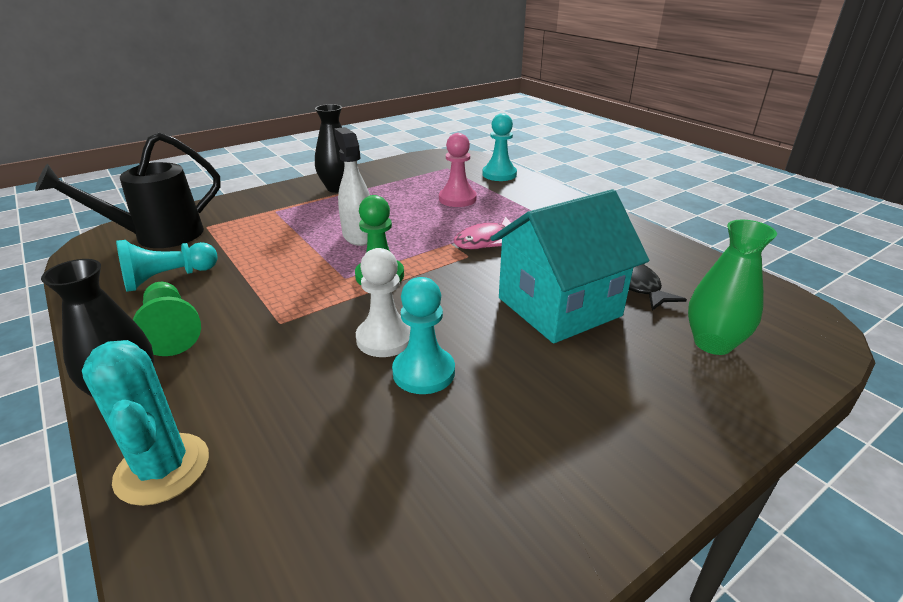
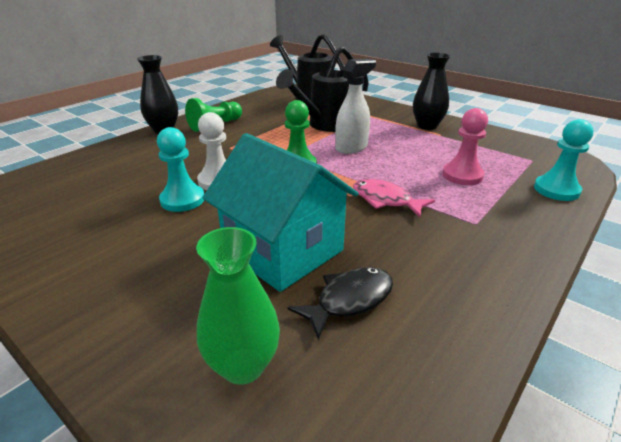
camera: 75 degrees right, 0 degrees up
turquoise cactus [82,340,209,506] -> none
turquoise pawn [116,240,218,292] -> none
none -> black watering can [276,46,354,132]

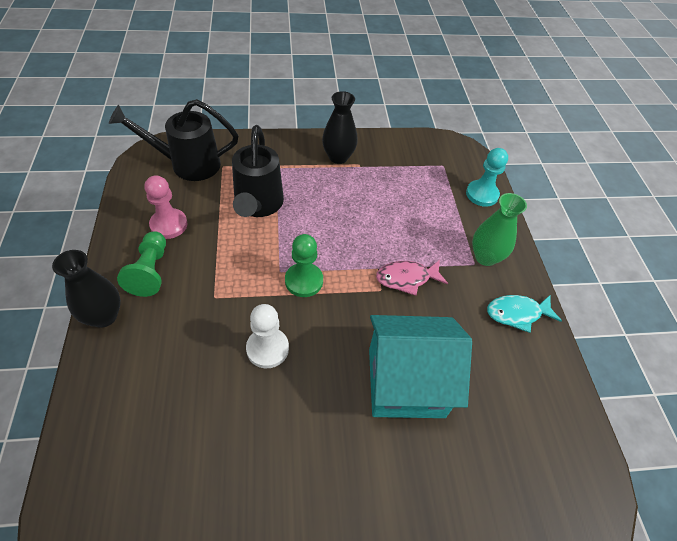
camera: 50 degrees left, 20 degrees up
turquoise pawn [157,127,204,212] -> none
green vase [196,227,280,385] -> green vase moved to [472,193,527,266]
black fish [288,267,393,340] -> none
white spray bottle [335,59,376,154] -> none
pink pawn [442,108,488,185] -> pink pawn moved to [144,175,187,239]
none -> turquoise fish [487,295,562,333]

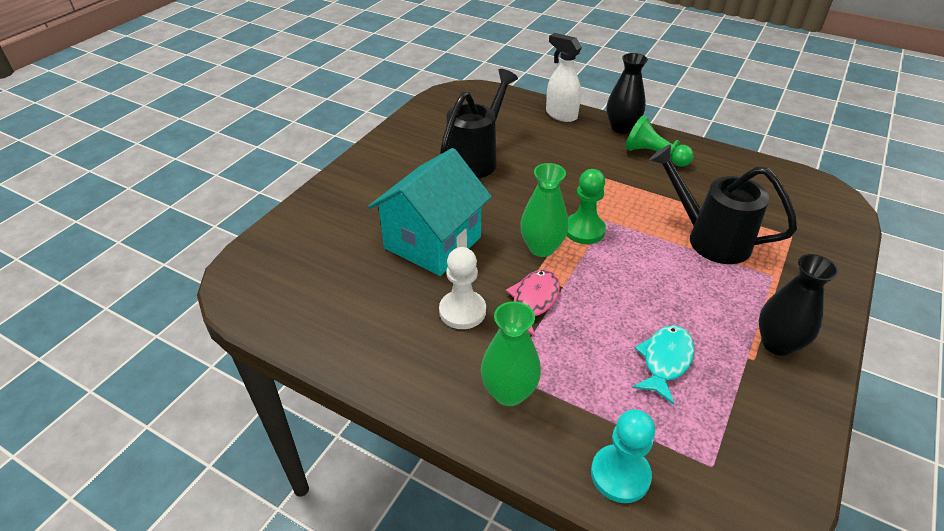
camera: 130 degrees right, 10 degrees down
black watering can [109,99,238,181] -> black watering can moved to [440,69,518,179]
pink pawn [144,175,187,239] -> none
white pawn [246,304,289,368] -> white pawn moved to [439,247,486,329]
turquoise fish [487,295,562,333] -> turquoise fish moved to [632,325,694,405]
none -> green vase [520,163,569,257]
none -> white spray bottle [546,33,582,122]

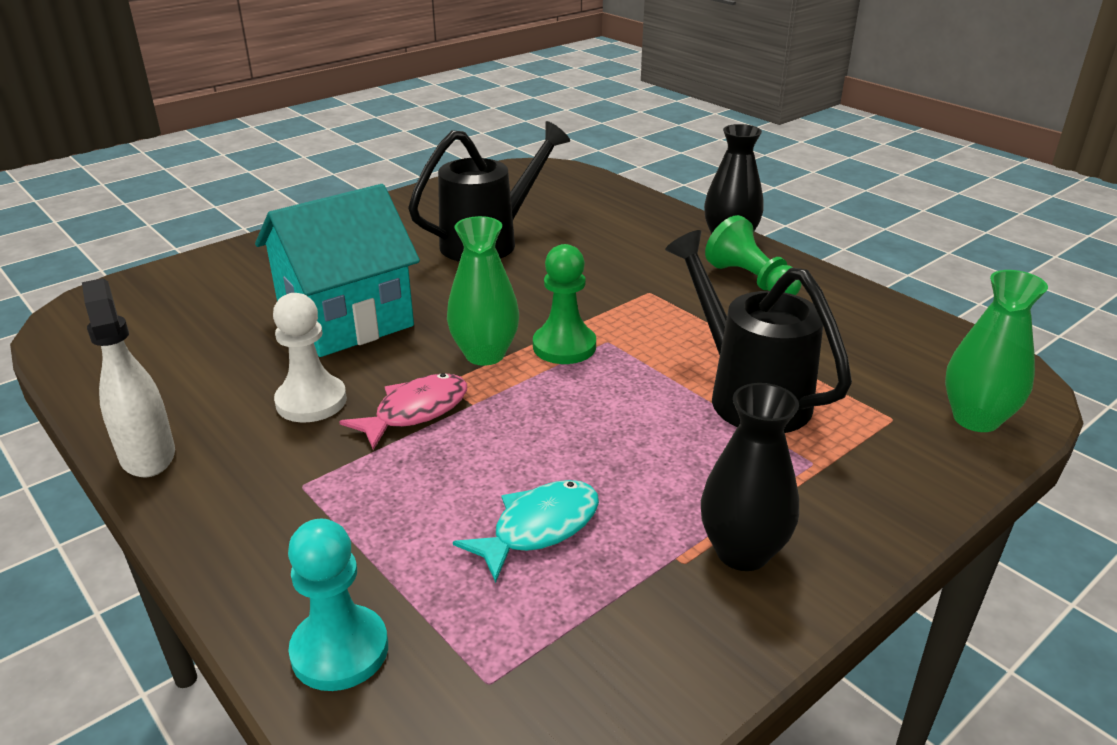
camera: 20 degrees right, 10 degrees down
green vase [481,301,541,406] -> green vase moved to [945,270,1048,432]
white spray bottle [546,33,582,122] -> white spray bottle moved to [82,278,175,477]

